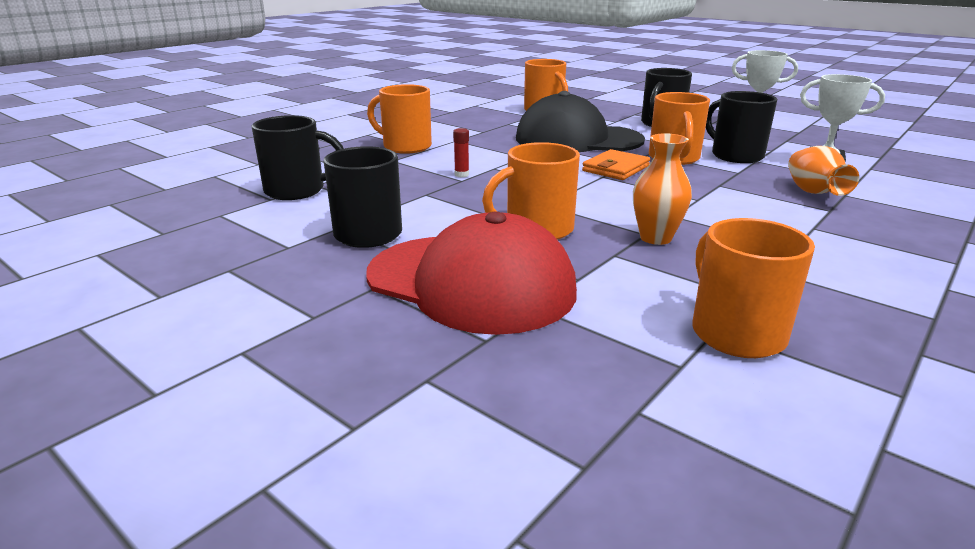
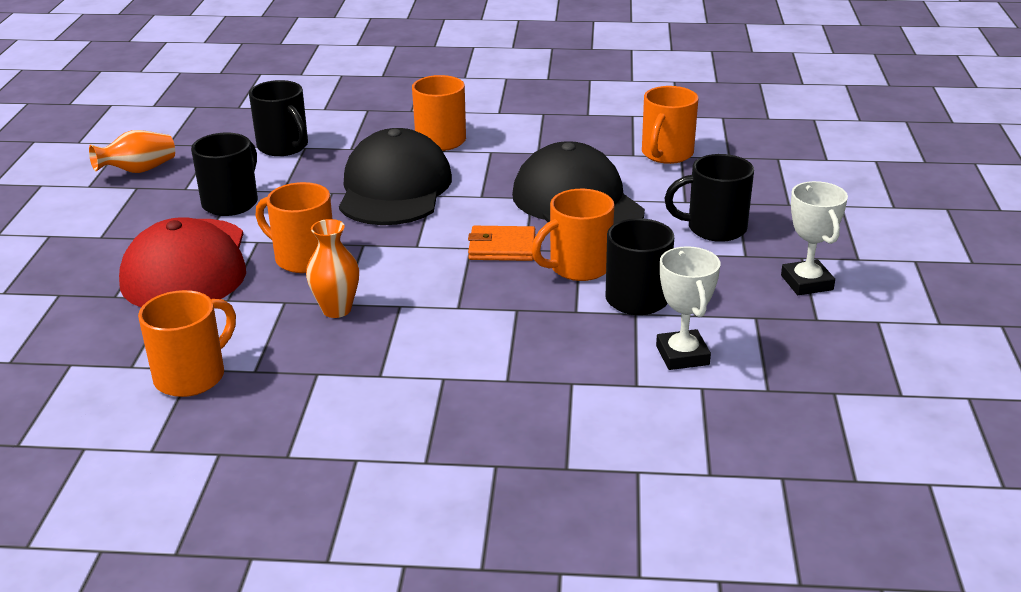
camera: 55 degrees right, 5 degrees up
red glue stick [453,128,469,177] -> black cap [339,128,452,225]
orange vase [788,146,859,196] -> orange vase moved to [89,130,175,173]

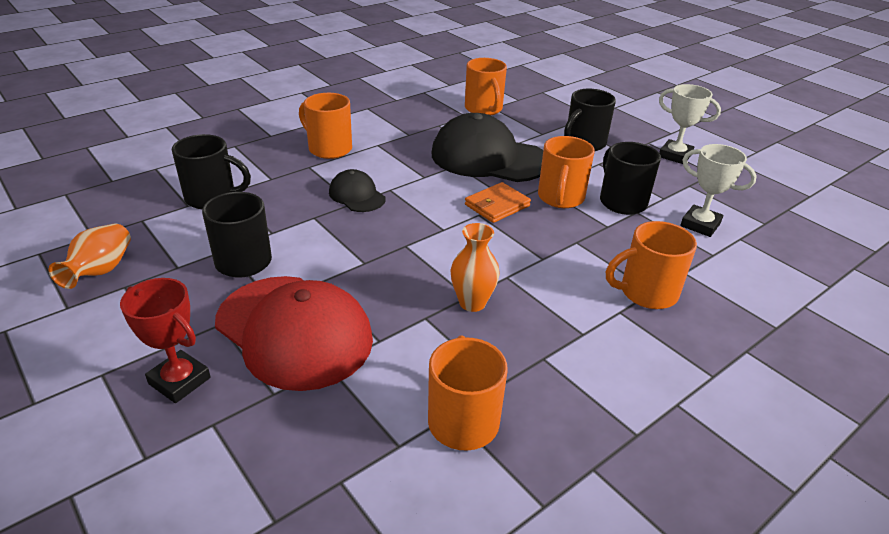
camera: 45 degrees left, 5 degrees up
orange mug [255,182,332,273] -> orange mug moved to [606,221,697,309]
black cap [339,128,452,225] -> black cap [329,169,386,212], size x0.49
none -> red trophy [120,278,211,403]

